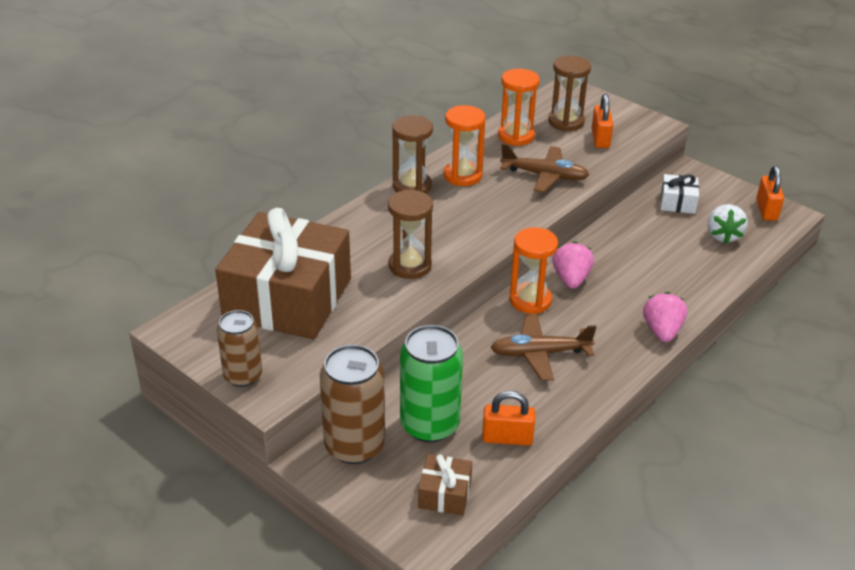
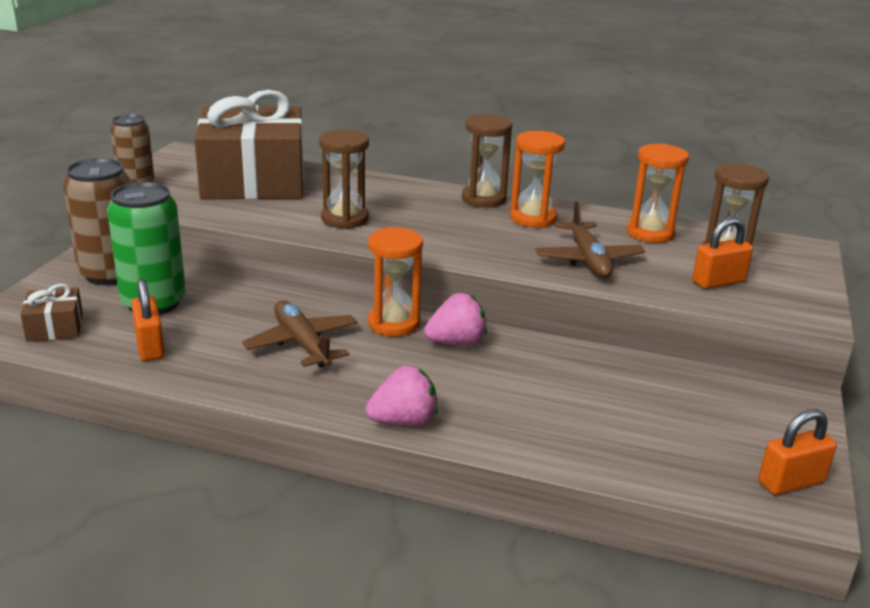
camera: 65 degrees right, 10 degrees down
white gift [660,174,699,214] -> none
white strawberry [707,204,748,244] -> none

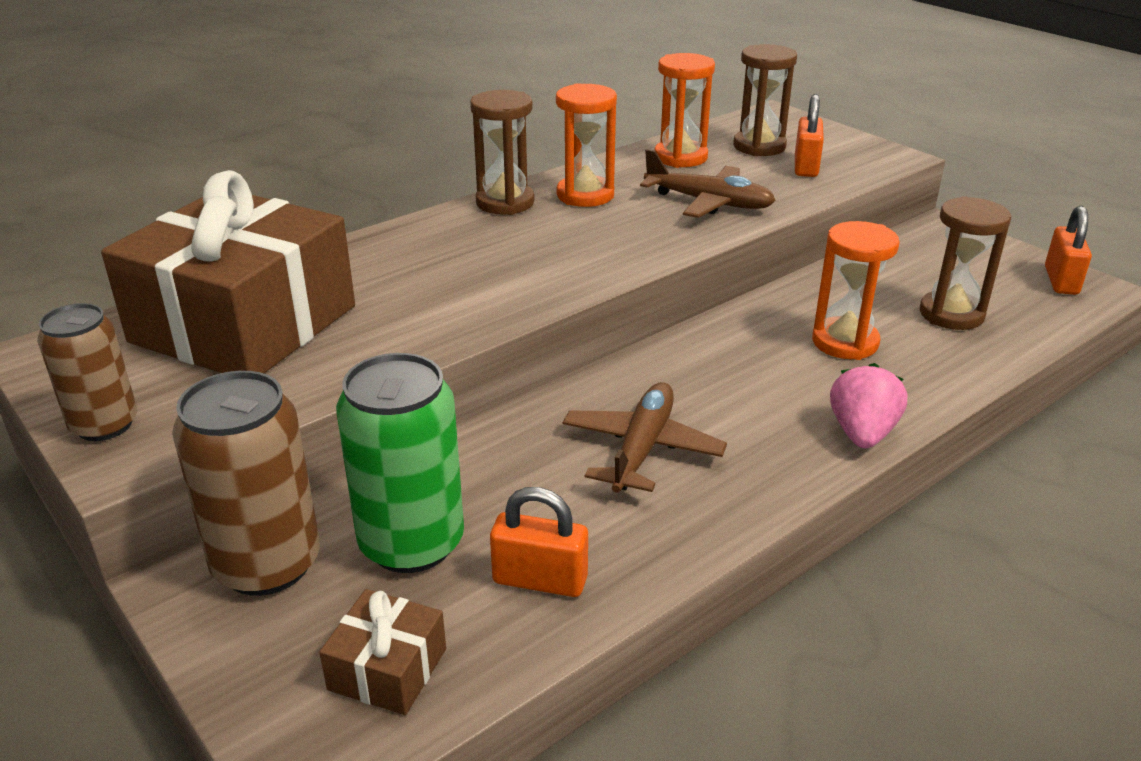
camera: 55 degrees left, 5 degrees up
brown plane [242,300,358,368] -> brown plane turned 105 degrees clockwise [563,382,727,493]
brown hourglass [319,129,369,229] -> brown hourglass moved to [920,196,1011,330]
orange hourglass [368,227,423,336] -> orange hourglass moved to [812,221,900,360]
pink strawberry [424,293,487,345] -> none

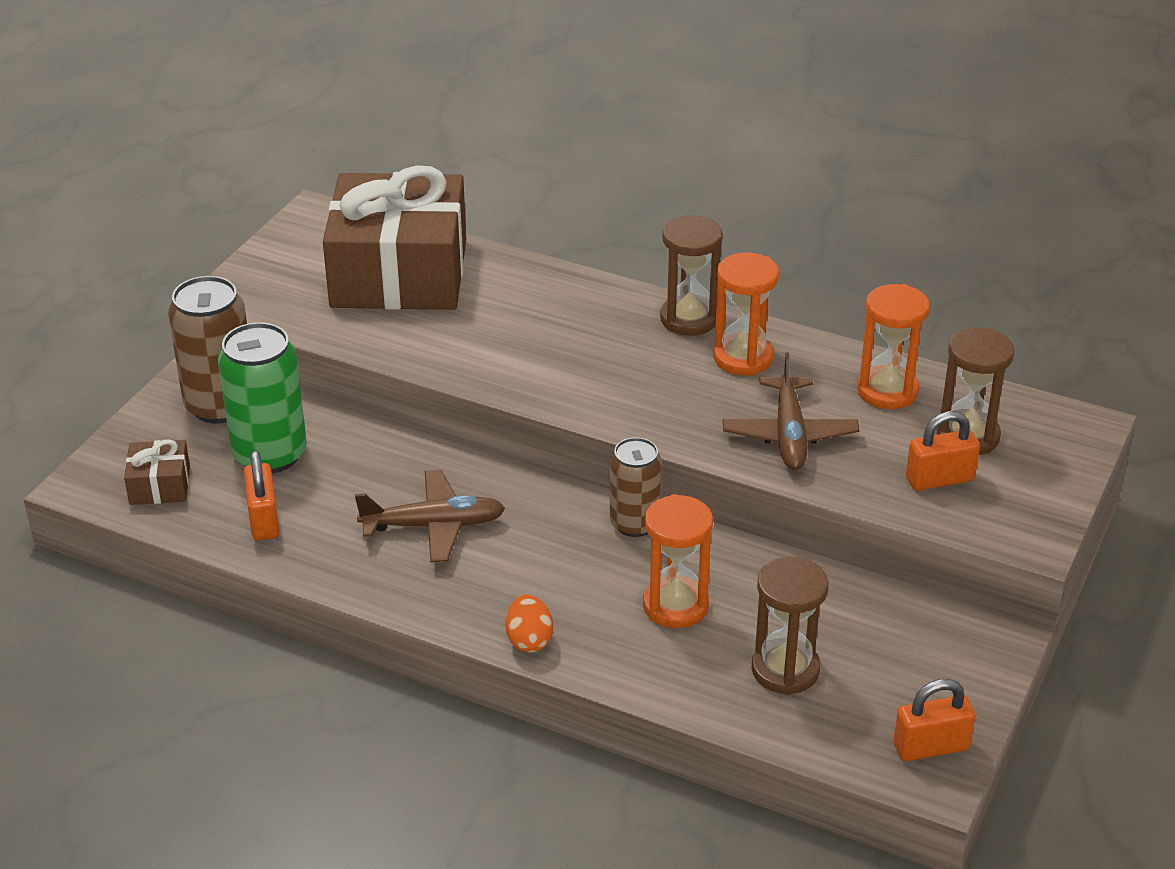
camera: 65 degrees right, 5 degrees up
brown can [37,303,137,441] -> brown can moved to [610,437,662,537]
pink strawberry [830,363,907,448] -> orange egg [505,595,553,652]

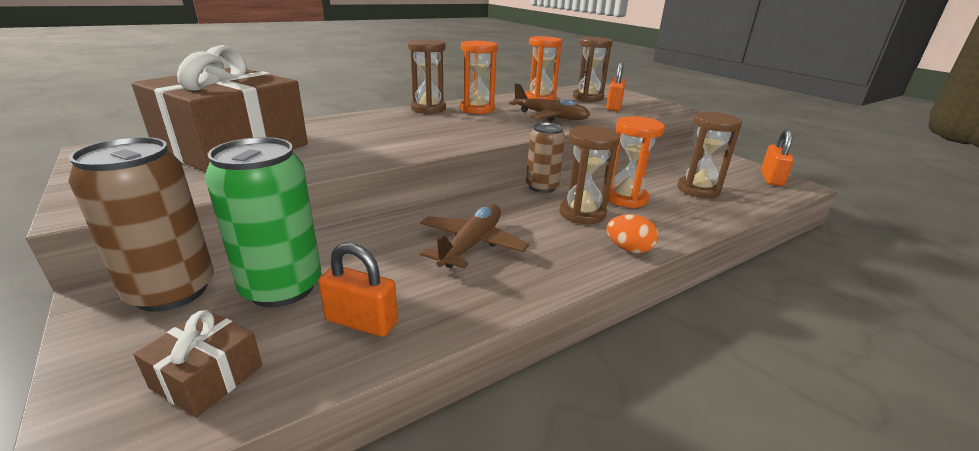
camera: 60 degrees left, 10 degrees down
none -> brown hourglass [560,126,620,224]

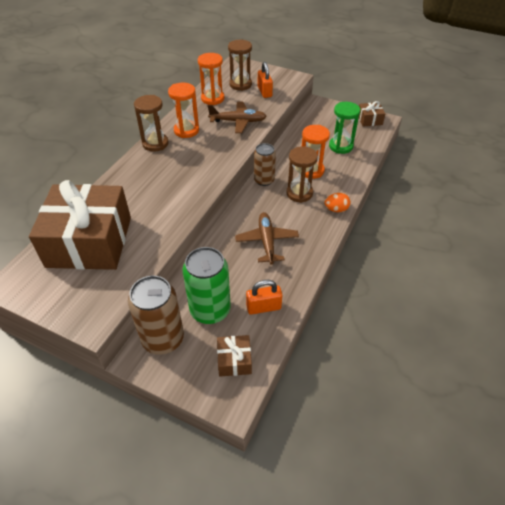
camera: 30 degrees left, 20 degrees up
brown hourglass [677,111,743,198] -> green hourglass [329,102,360,154]
orange padlock [761,129,794,186] -> brown gift [359,101,385,126]

